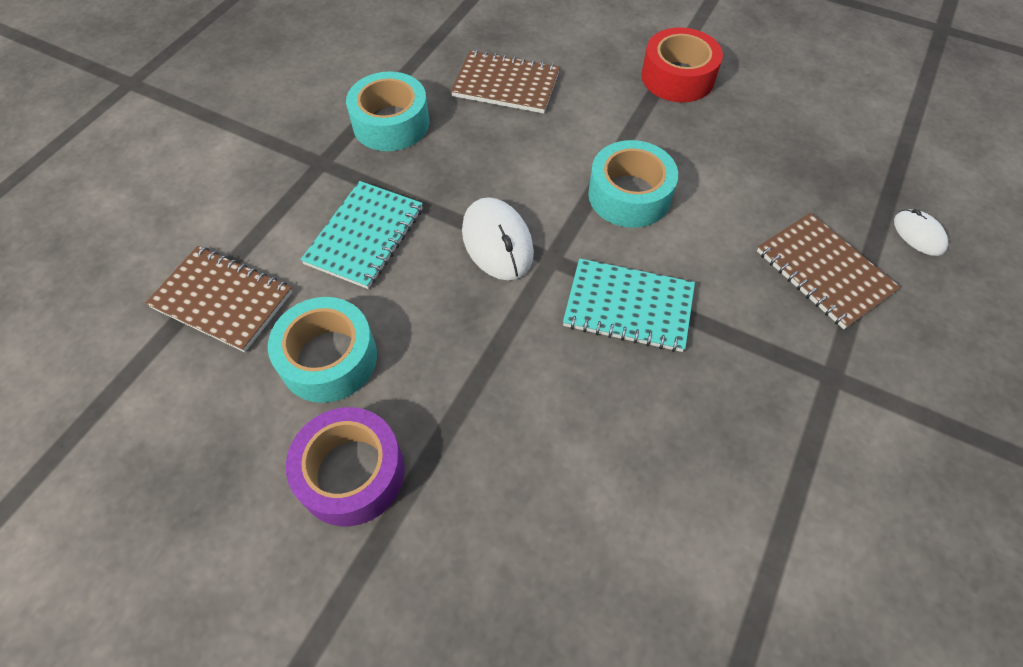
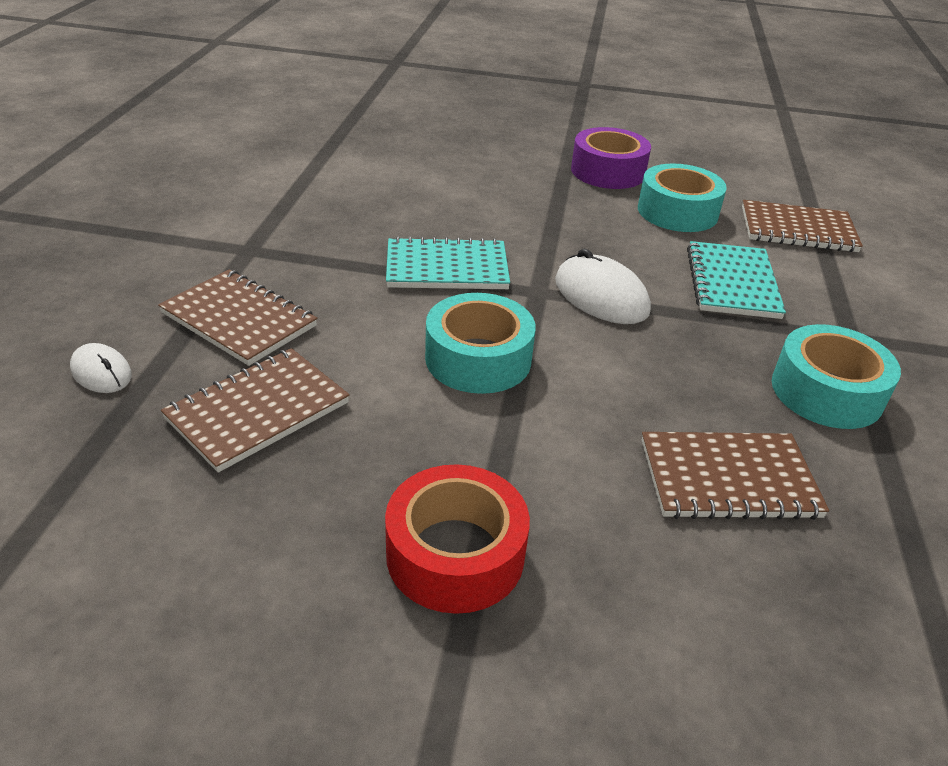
camera: 160 degrees right, 20 degrees down
none -> brown notebook [161,348,350,473]

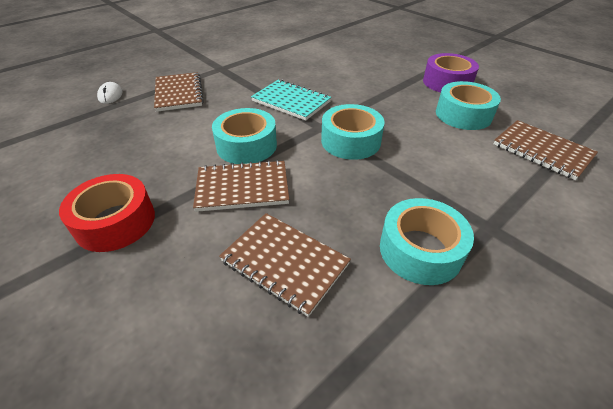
camera: 40 degrees right, 5 degrees up
brown notebook [161,348,350,473] -> brown notebook moved to [193,160,289,212]
white mouse [555,249,651,324] -> turquoise tape [321,104,385,160]
turquoise notebook [687,241,786,319] -> none

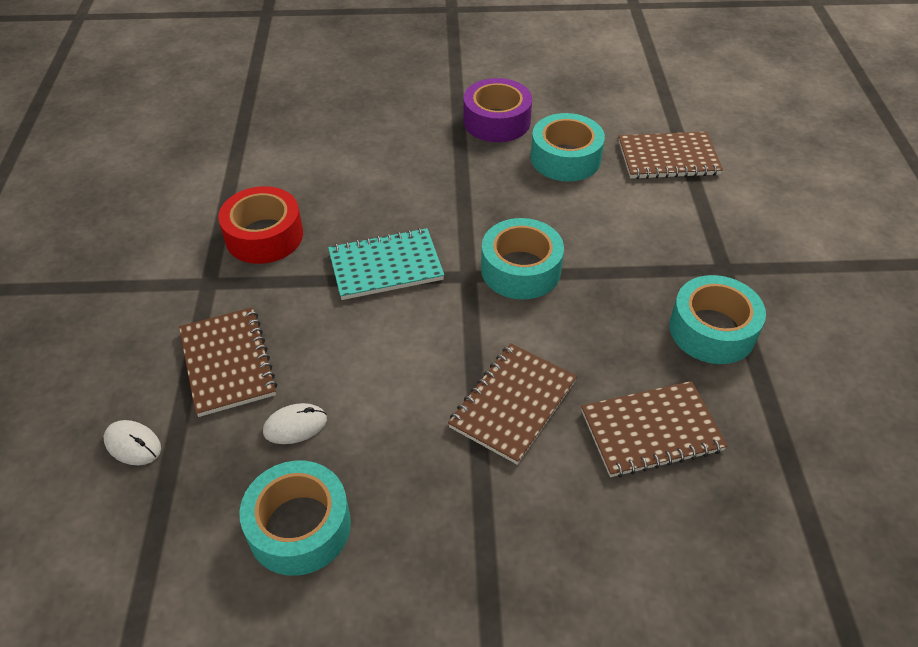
camera: 50 degrees left, 5 degrees up
red tape [59,174,155,252] -> red tape moved to [218,186,303,264]
brown notebook [154,72,204,112] -> brown notebook turned 45 degrees clockwise [179,307,277,417]
turquoise tape [212,108,277,164] -> turquoise tape moved to [240,461,351,576]
none -> white mouse [263,403,327,444]

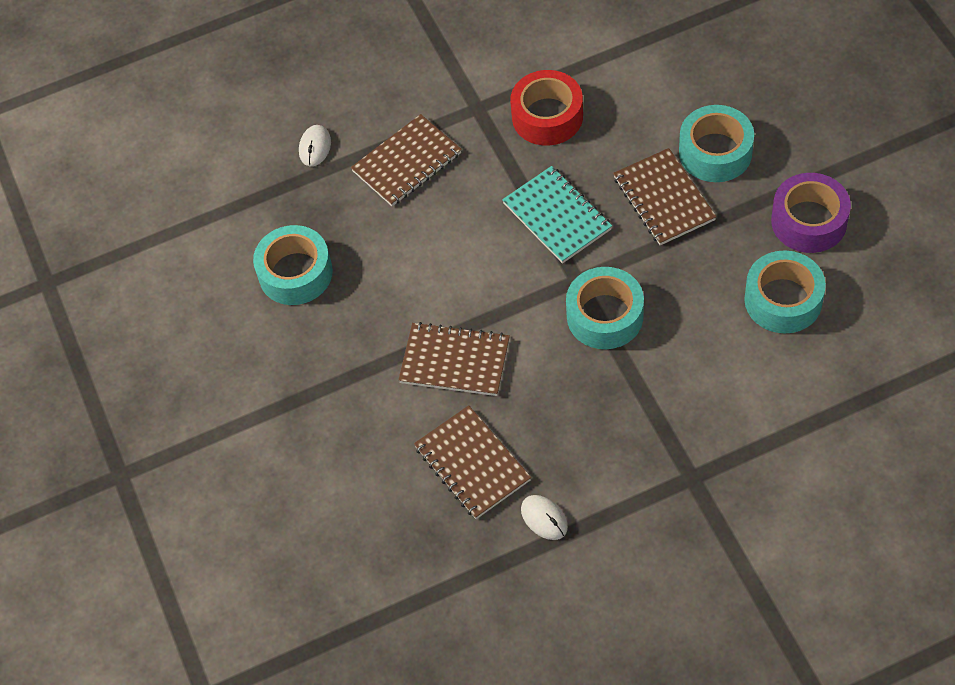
camera: 75 degrees right, 10 degrees up
white mouse [263,403,327,444] -> white mouse moved to [521,495,568,540]
brown notebook [618,132,723,179] -> brown notebook moved to [613,148,717,245]
turquoise tape [669,275,766,364] -> turquoise tape moved to [679,105,754,182]

